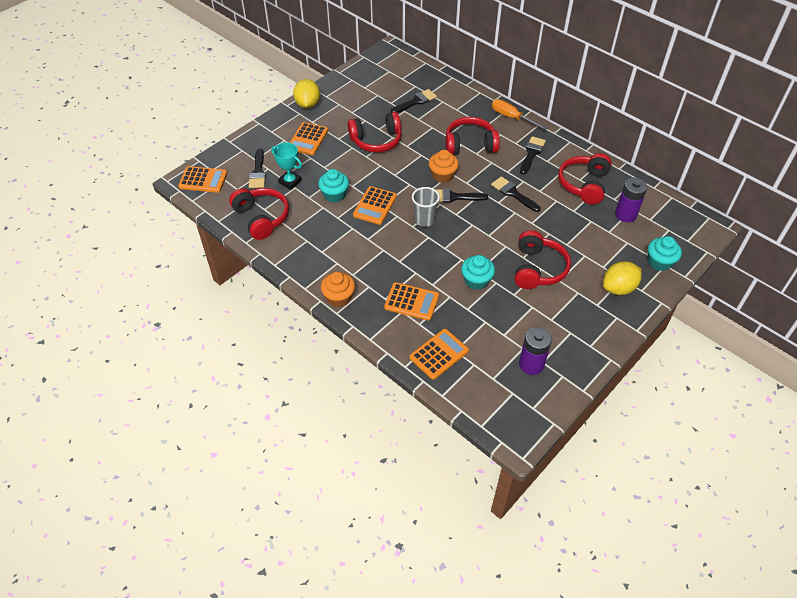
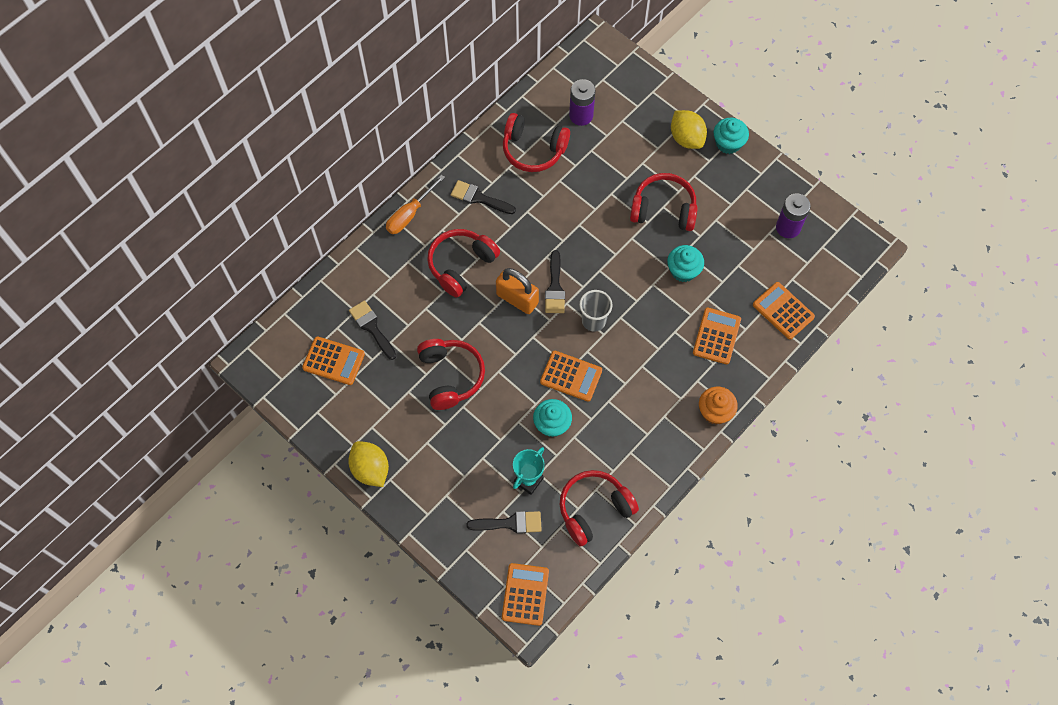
camera: 90 degrees left, 15 degrees up
orange calculator [290,122,328,155] -> orange calculator moved to [302,336,365,385]
yellow lemon [293,79,320,109] -> yellow lemon turned 60 degrees clockwise [348,441,389,487]
orange cupcake [429,150,459,183] -> orange padlock [496,268,539,314]
red headphones [445,117,500,155] -> red headphones turned 45 degrees clockwise [427,229,500,298]
black brush [491,176,541,212] -> none
turquoise cupcake [648,236,682,271] -> turquoise cupcake moved to [714,118,749,154]

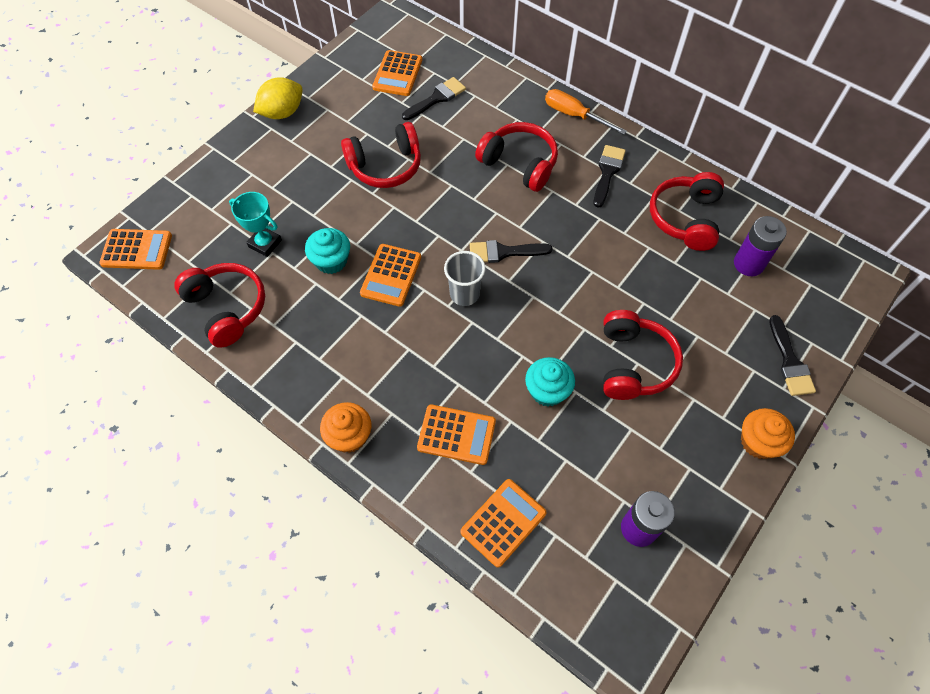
camera: 85 degrees right, 5 degrees down
black brush [466,511,542,534] -> black brush moved to [769,315,816,396]
orange padlock [496,268,539,314] -> none
yellow lemon [671,110,707,149] -> none
turquoise cupcake [714,118,749,154] -> orange cupcake [741,408,795,459]

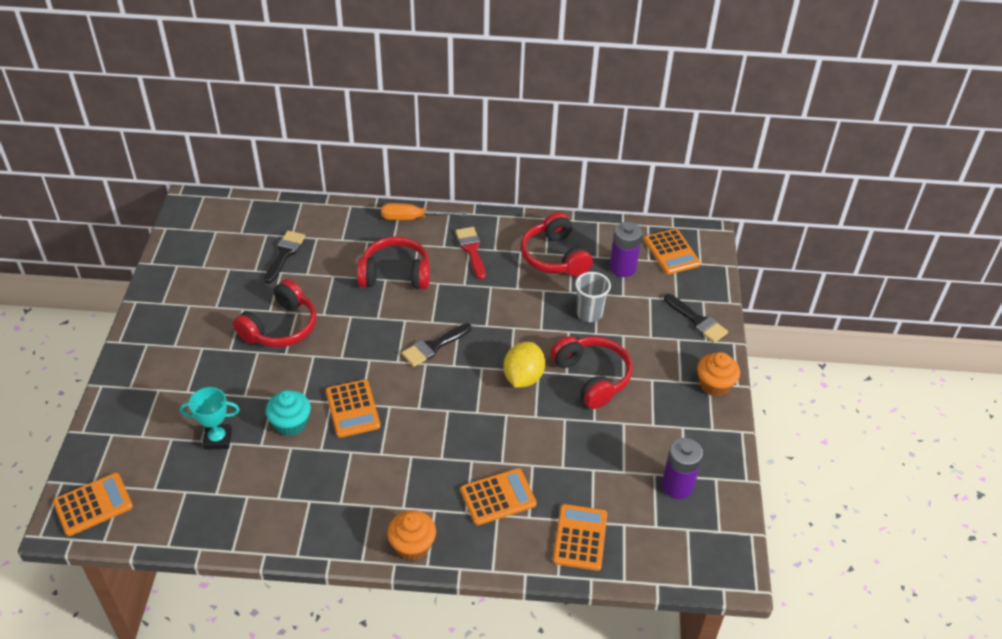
camera: 35 degrees left, 15 degrees down
red headphones [174,263,265,348] -> none
yellow lemon [253,77,303,119] -> yellow lemon moved to [504,342,545,388]
orange calculator [372,50,422,96] -> orange calculator moved to [644,229,701,274]
grey cup [444,251,485,306] -> grey cup moved to [575,272,611,322]
turquoise cupcake [525,357,575,406] -> none
black brush [593,145,626,208] -> red brush [455,227,486,280]

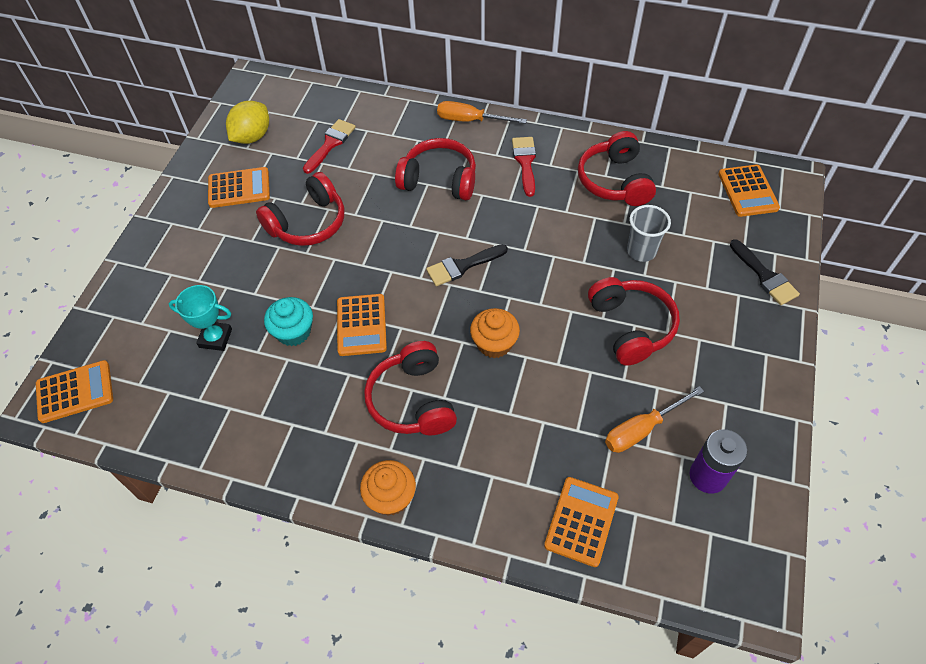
camera: 15 degrees right, 10 degrees up
black brush [264,231,305,284] -> red brush [303,119,356,174]
orange calculator [460,468,537,525] -> orange calculator moved to [208,167,270,208]
yellow lemon [504,342,545,388] -> yellow lemon moved to [226,101,269,144]
purple battery [610,222,642,277] -> none
orange cupcake [697,352,740,397] -> orange cupcake moved to [470,308,520,358]
none -> red headphones [364,341,457,435]
none -> orange screwdriver [605,386,704,453]

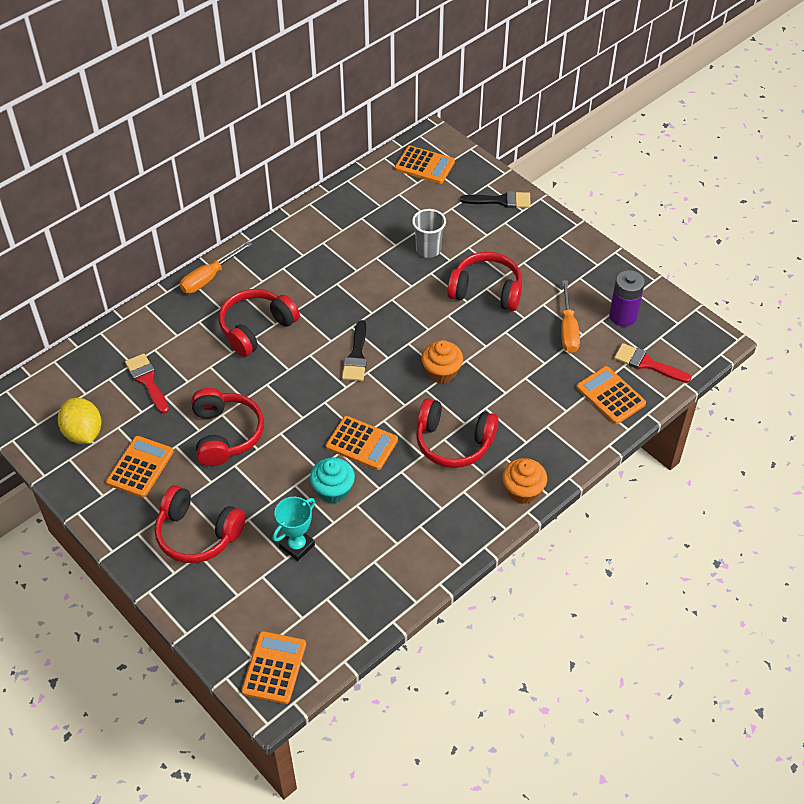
camera: 60 degrees left, 5 degrees down
red brush [512,137,536,197] -> red brush moved to [614,343,691,383]
red headphones [578,131,656,206] -> red headphones moved to [155,485,246,563]

